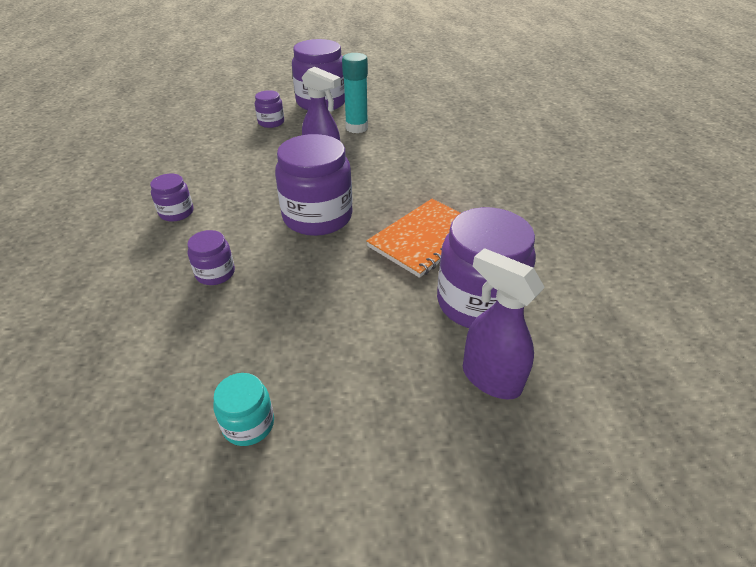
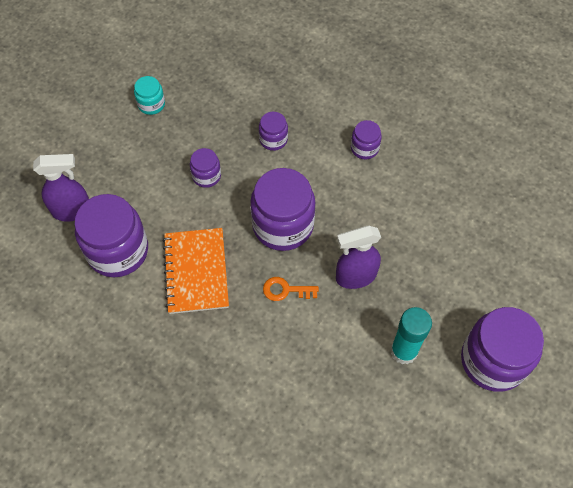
camera: 130 degrees right, 20 degrees up
purple jar [255,90,284,128] -> purple jar moved to [190,148,221,188]
none -> orange key [263,277,319,301]

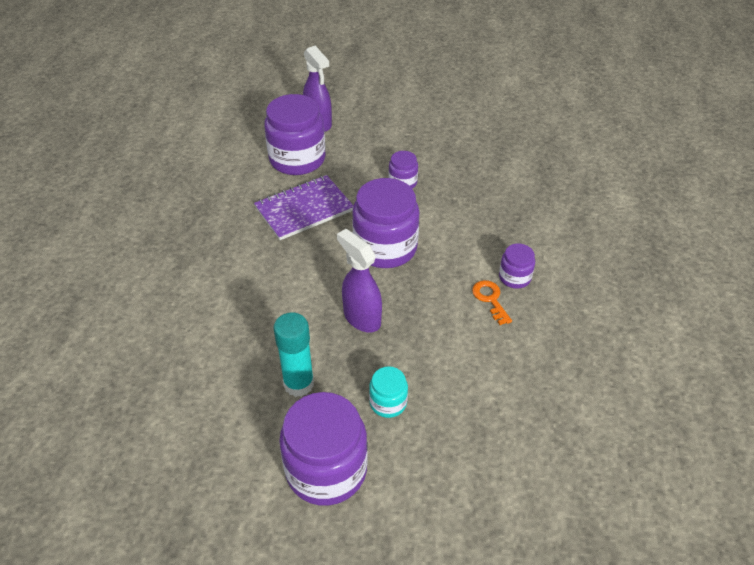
camera: 65 degrees right, 15 degrees down
turquoise jar [134,76,165,115] -> turquoise jar moved to [369,366,408,418]
orange notebook [163,228,229,314] -> purple notebook [254,175,354,240]
purple jar [259,112,288,151] -> none
orange key [263,277,319,301] -> orange key moved to [472,280,512,325]

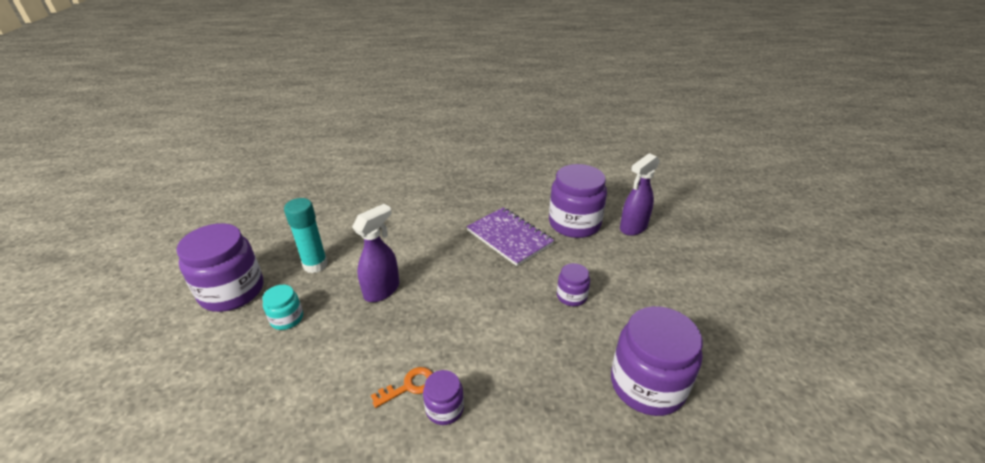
camera: 80 degrees right, 10 degrees down
purple jar [352,178,419,268] -> purple jar moved to [611,306,703,416]

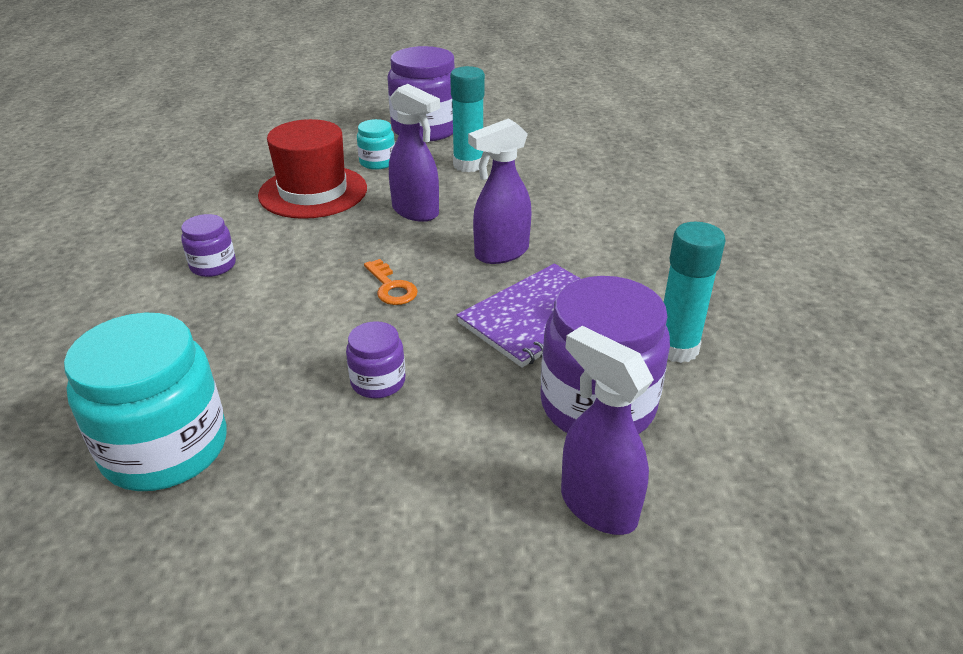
camera: 90 degrees right, 0 degrees up
orange key [371,367,433,408] -> orange key moved to [364,259,418,305]
purple jar [611,306,703,416] -> turquoise jar [64,313,226,491]
none -> red hat [258,119,367,219]
none -> purple spray bottle [468,118,532,264]
none -> turquoise glue stick [664,222,726,363]

